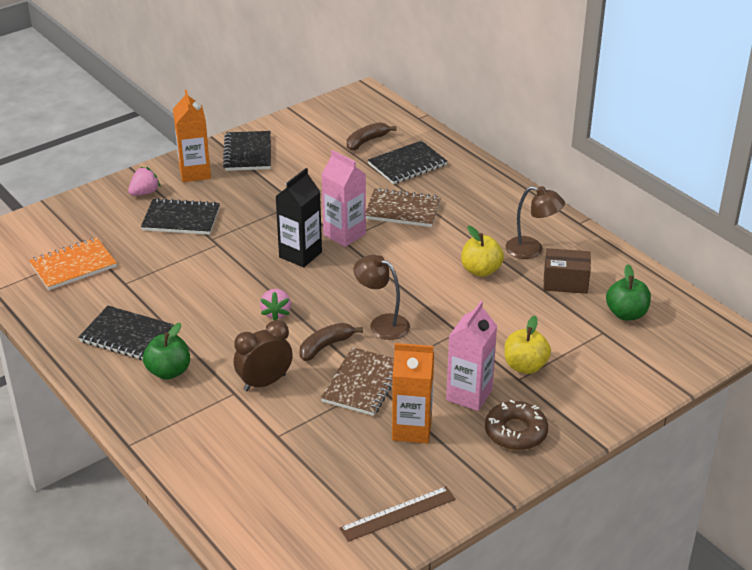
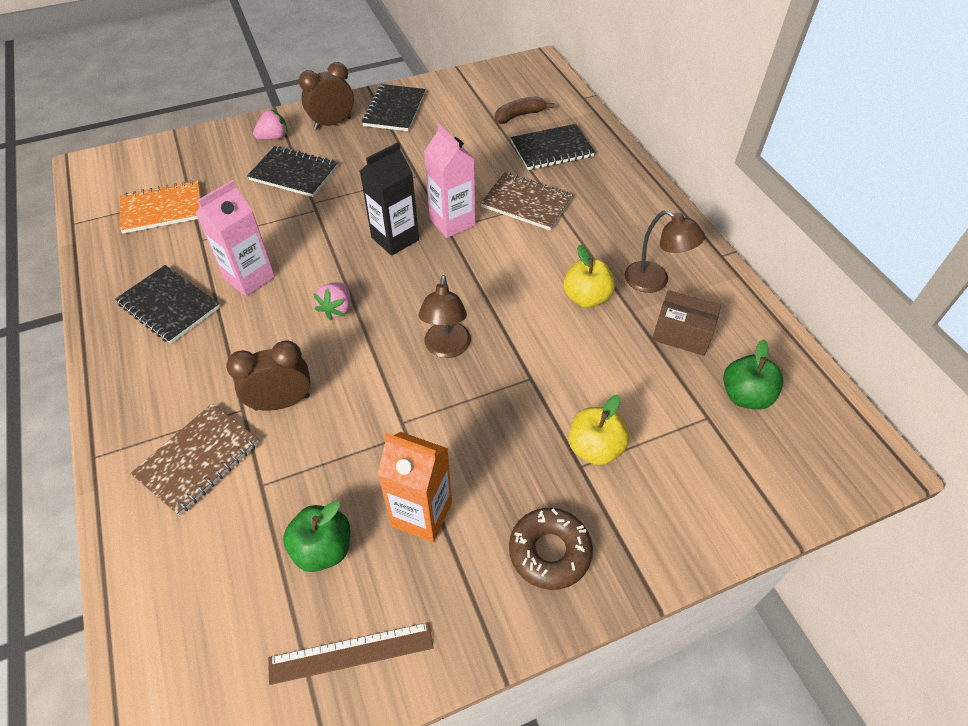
camera: 15 degrees right, 15 degrees up
green apple [143,323,190,380] -> green apple moved to [283,501,350,572]
orange carton [173,90,211,182] -> brown clock [299,62,354,130]
brown banana [300,323,363,361] -> none
brown notebook [321,347,394,416] -> brown notebook moved to [130,404,259,516]
brown lamp [353,255,410,340] -> brown lamp turned 135 degrees counterclockwise [419,275,471,358]
pink carton [446,301,497,411] -> pink carton moved to [196,180,275,297]

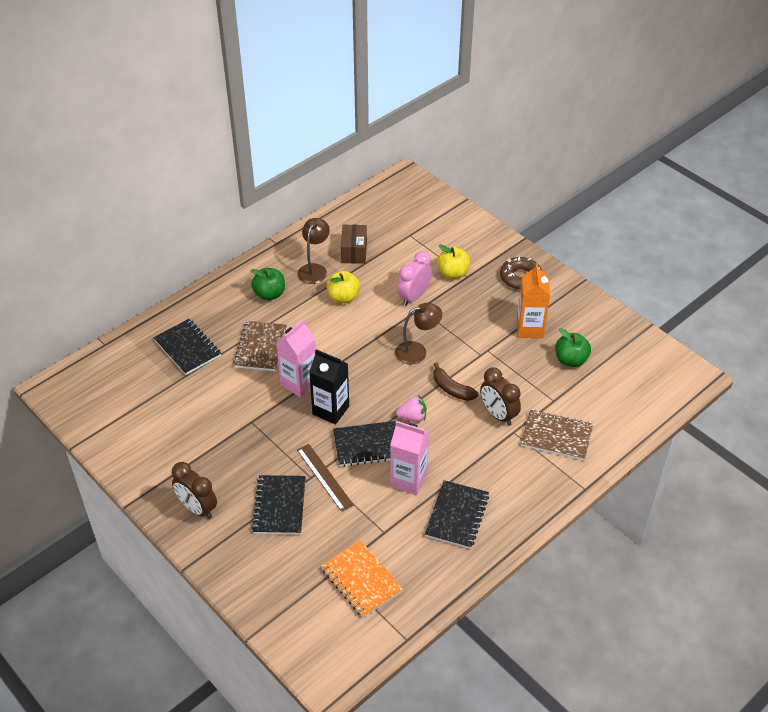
camera: 110 degrees left, 5 degrees down
pink strawberry [253,109,287,140] -> none
brown ruler [268,622,434,685] -> brown ruler moved to [297,444,354,512]
black notebook [362,84,425,131] -> black notebook moved to [333,421,396,467]
brown banana [495,96,554,124] -> brown banana moved to [433,363,478,401]
green apple [723,339,784,410] -> green apple moved to [250,268,285,300]
none -> pink clock [397,251,432,306]

